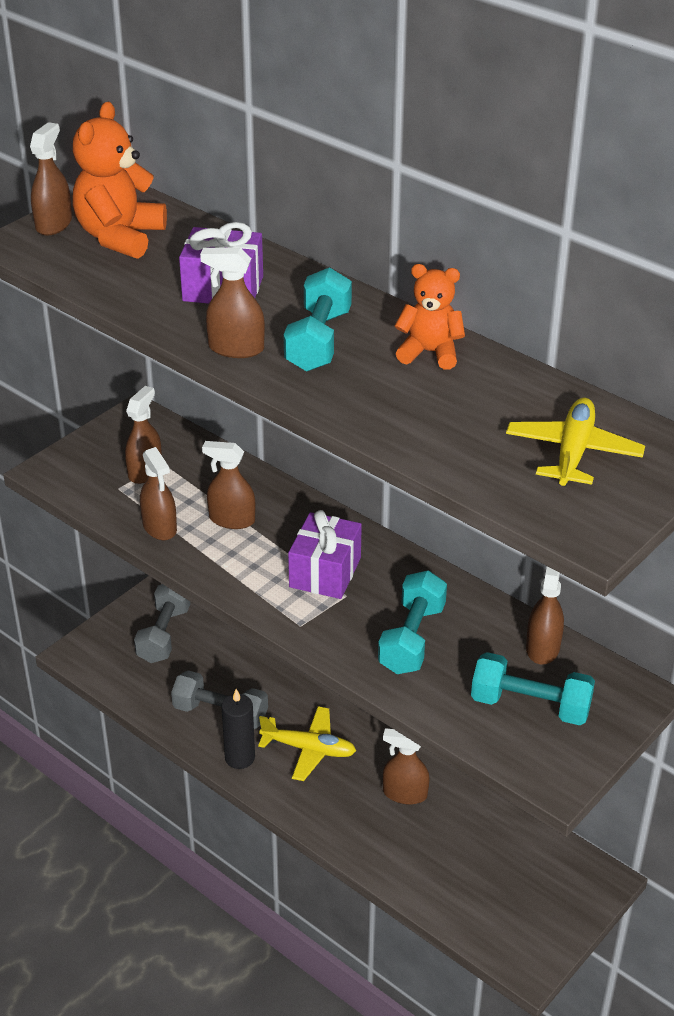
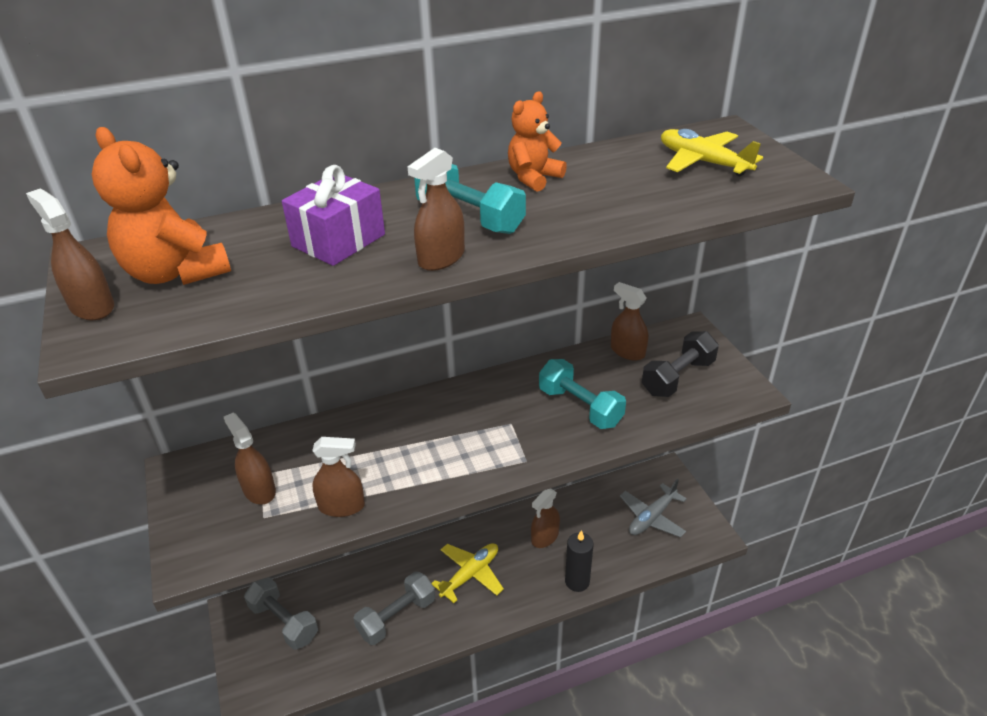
camera: 60 degrees left, 0 degrees up
brown spray bottle [202,441,255,529] -> none
black candle [221,689,255,769] -> black candle moved to [565,530,593,592]
purple gift [288,510,362,599] -> none
turquoise dumbbell [471,652,595,725] -> black dumbbell [642,331,719,397]
none -> grey plane [620,479,687,538]

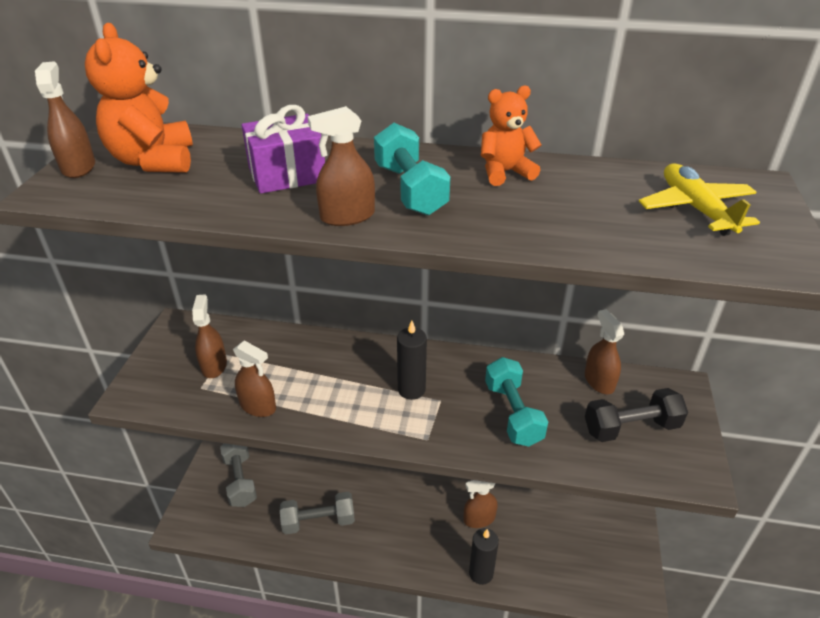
camera: 30 degrees right, 0 degrees up
yellow plane [431,543,504,603] -> none
grey plane [620,479,687,538] -> none
none -> black candle [397,321,427,400]

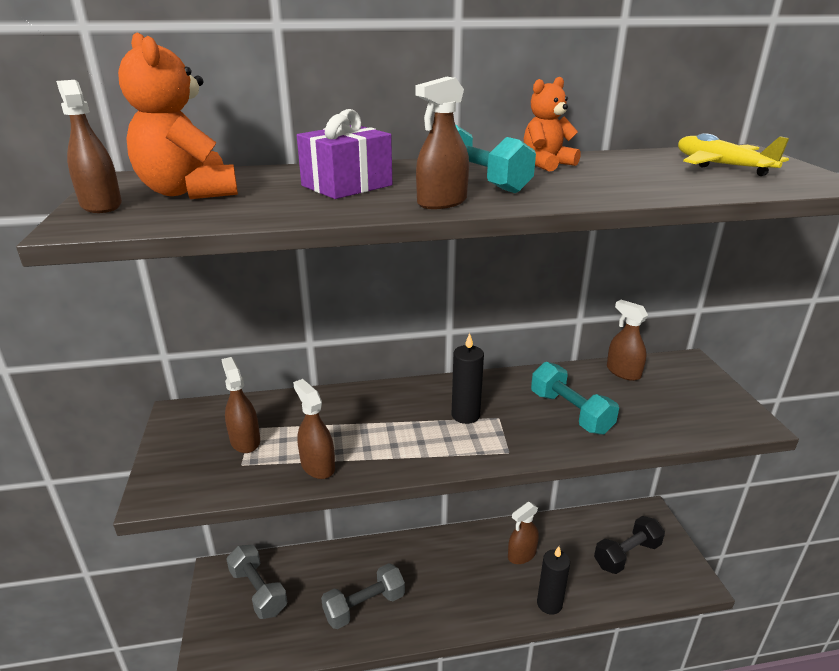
camera: 20 degrees left, 10 degrees down
brown spray bottle [233,340,276,417] -> brown spray bottle turned 135 degrees counterclockwise [293,379,335,479]
black dumbbell [585,388,688,442] -> black dumbbell moved to [594,516,665,574]

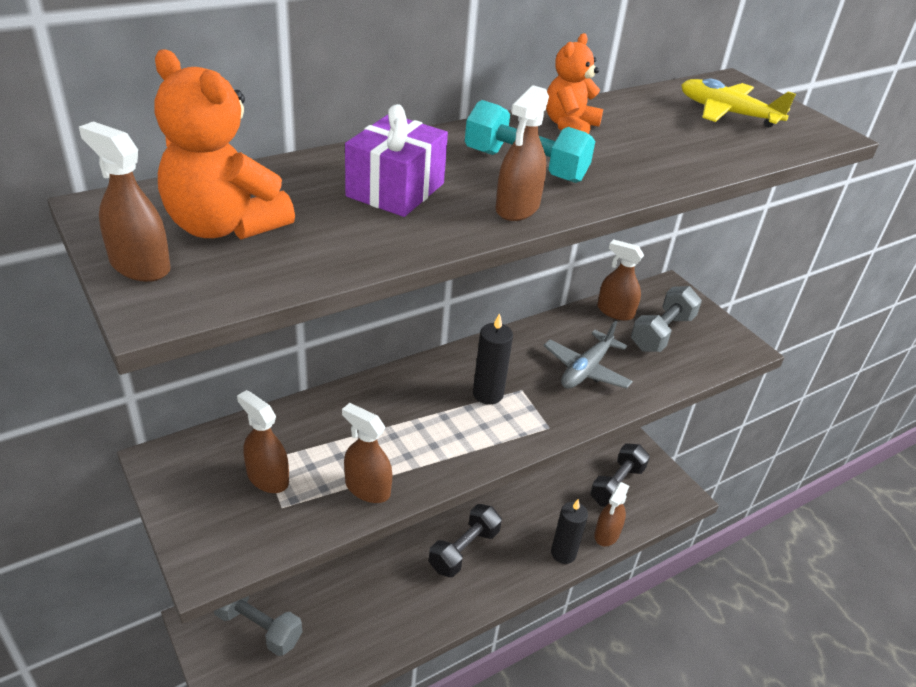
camera: 25 degrees left, 10 degrees up
grey dumbbell [321,563,405,629] -> grey dumbbell moved to [631,286,702,352]
brown spray bottle [508,502,539,564] -> brown spray bottle moved to [594,482,629,547]
turquoise dumbbell [531,362,619,435] -> grey plane [543,320,633,389]
none -> black dumbbell [429,504,502,577]

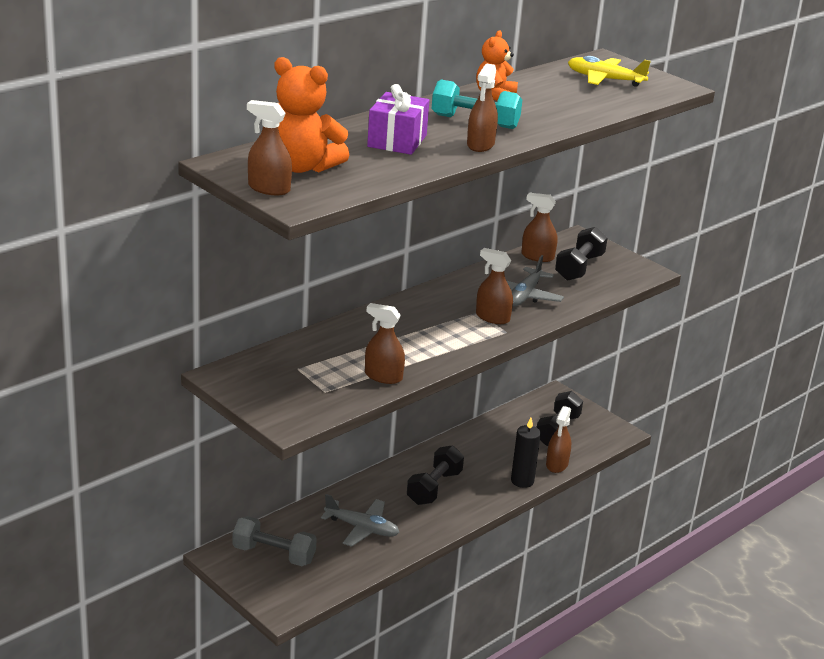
camera: 10 degrees left, 10 degrees down
brown spray bottle [237,390,289,493] -> brown spray bottle moved to [476,248,513,324]
black candle [473,313,513,404] -> none
grey dumbbell [631,286,702,352] -> black dumbbell [555,227,608,281]
none -> grey plane [321,494,400,547]

